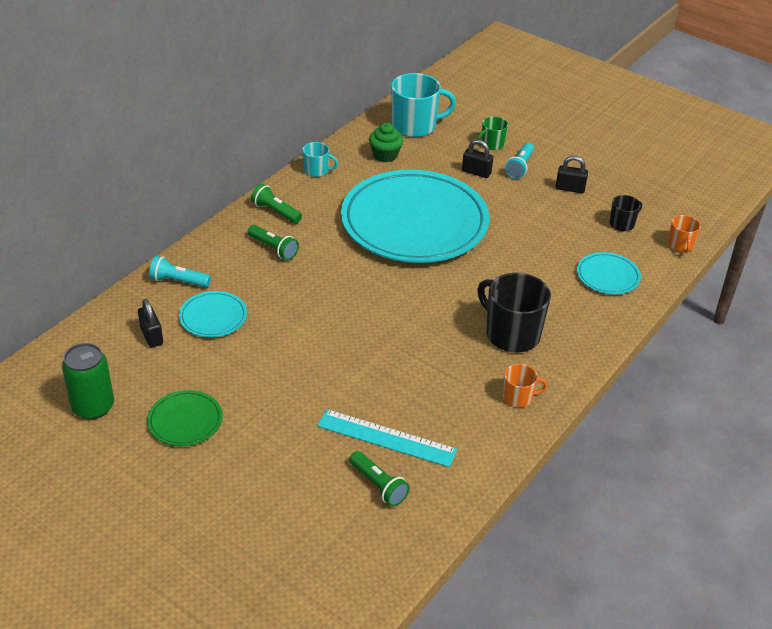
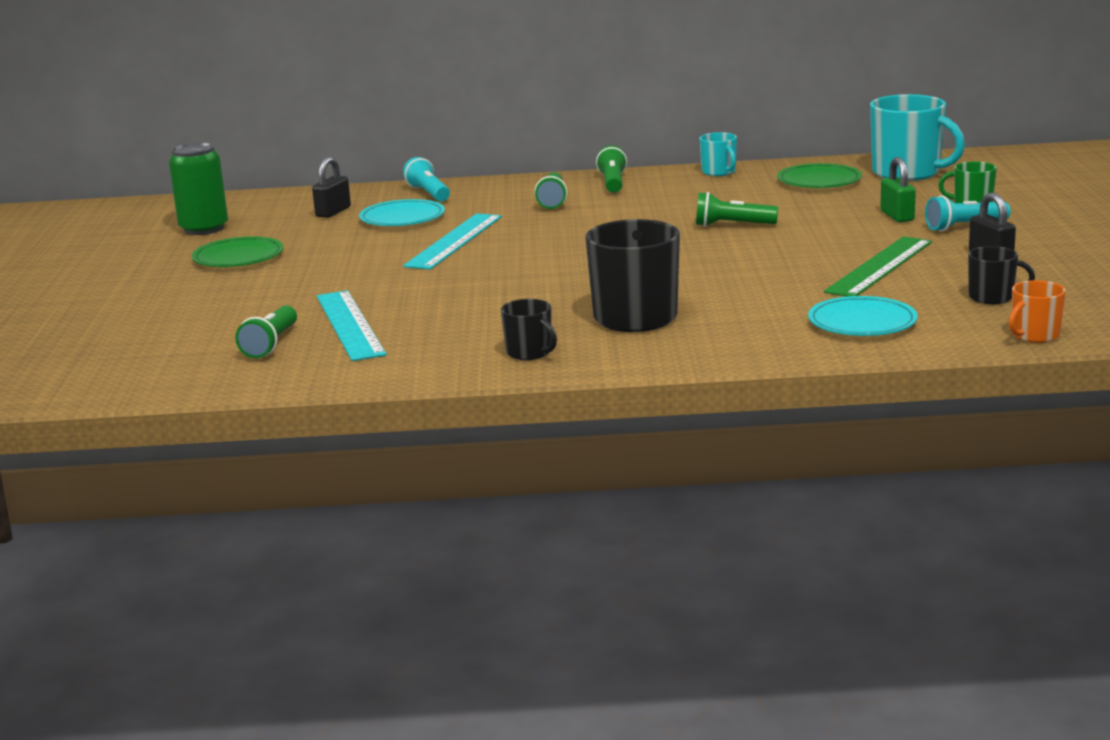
camera: 55 degrees right, 20 degrees down
turquoise plate [341,170,490,263] -> green flashlight [696,192,778,227]
green cupcake [369,123,403,162] -> green plate [777,163,862,188]
black padlock [462,139,493,178] -> green padlock [880,157,916,222]
orange mug [503,364,548,407] -> black mug [501,299,557,360]
none -> turquoise ruler [403,213,502,270]
none -> green ruler [824,236,932,297]

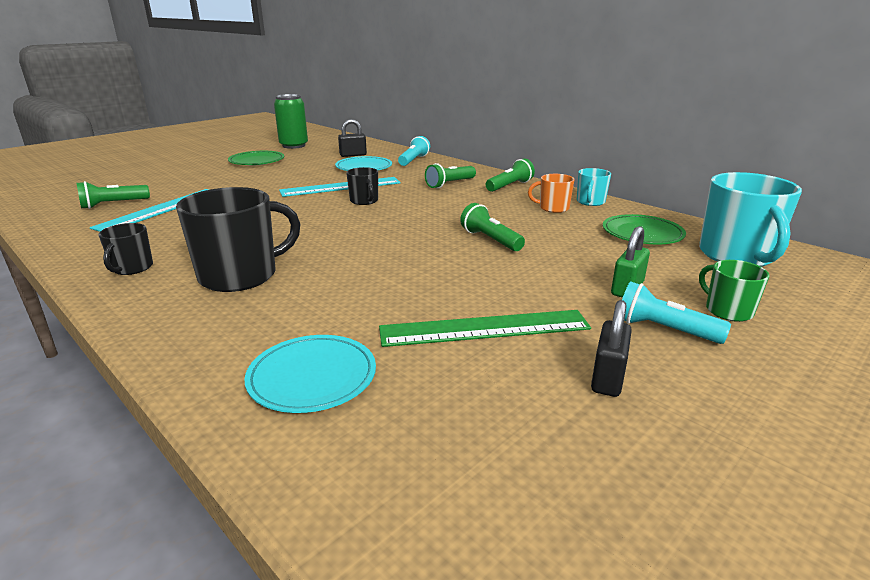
camera: 45 degrees right, 5 degrees up
black mug [968,246,1035,304] -> black mug moved to [346,167,378,205]
orange mug [1009,280,1066,343] -> orange mug moved to [528,174,574,213]

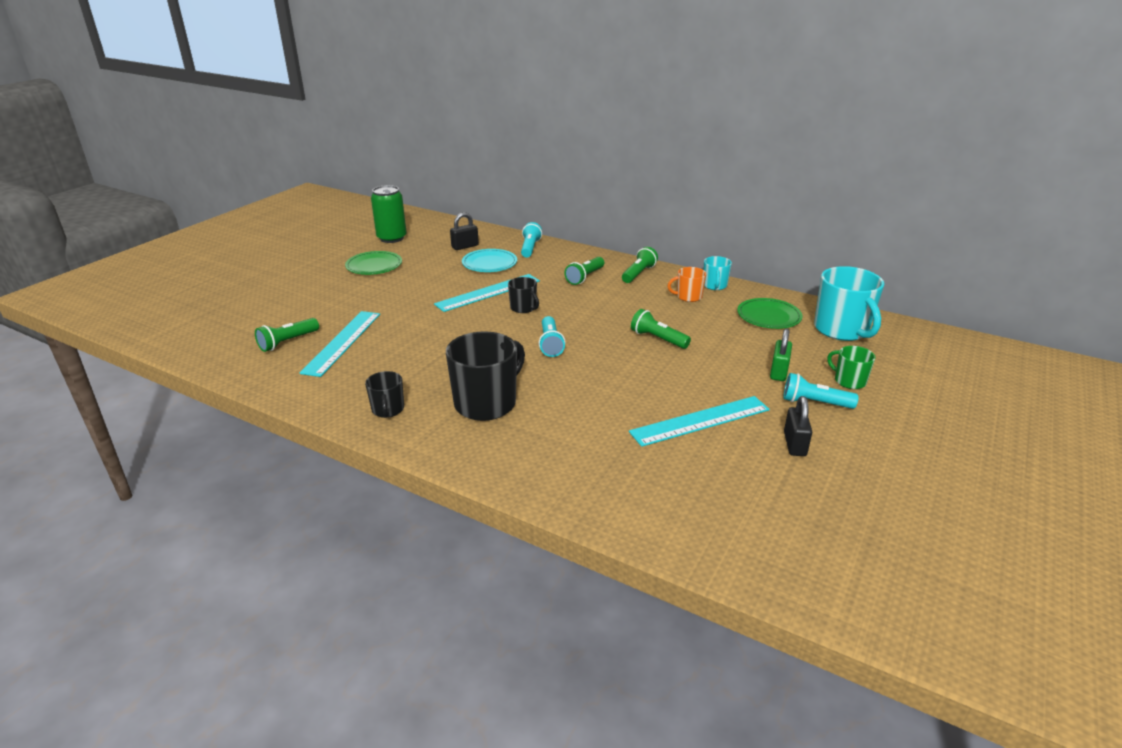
camera: 15 degrees left, 5 degrees up
turquoise plate [244,335,376,413] -> none
green ruler [379,310,591,347] -> turquoise ruler [629,396,770,447]
none -> turquoise flashlight [539,316,565,357]

